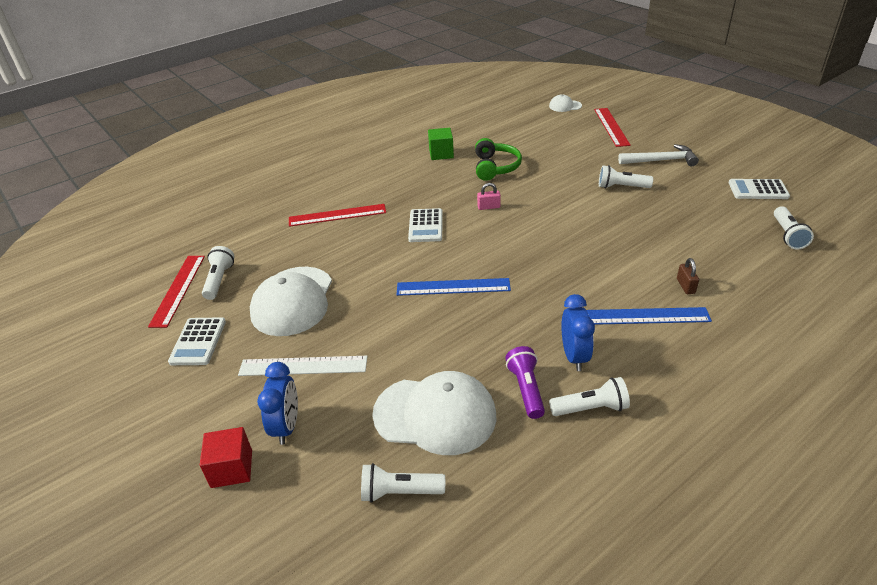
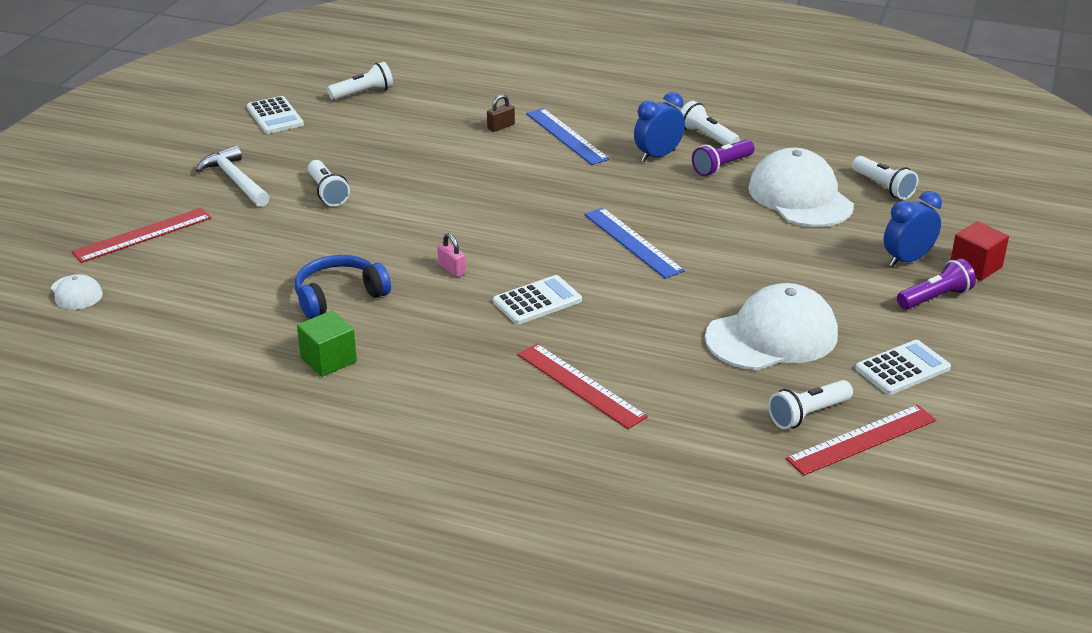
camera: 125 degrees left, 5 degrees down
white ruler [238,356,367,376] -> none
green headphones [475,138,522,181] -> blue headphones [295,255,391,319]
none -> purple flashlight [897,258,976,310]

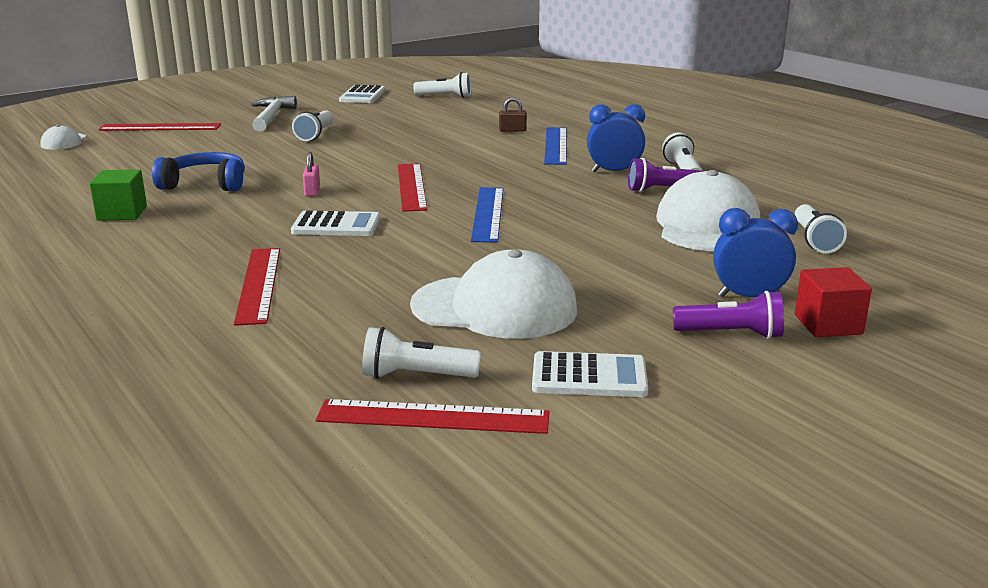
camera: 35 degrees right, 10 degrees down
none -> red ruler [398,164,428,212]

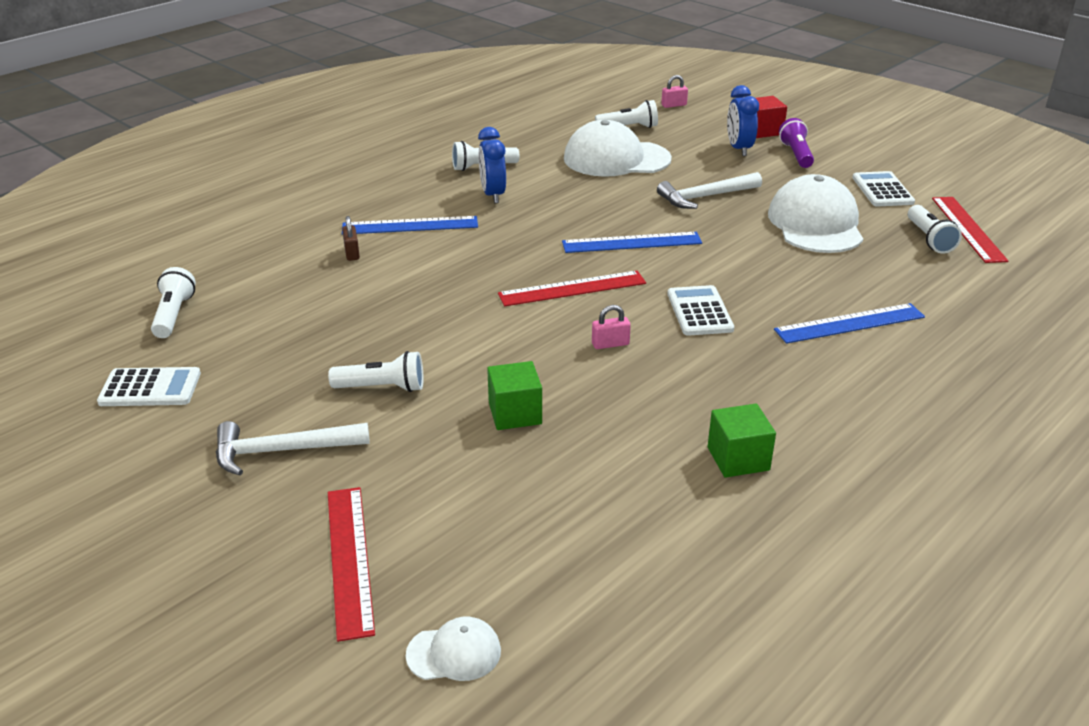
camera: 100 degrees left, 10 degrees up
blue headphones [152,152,245,191] -> none
red ruler [234,248,280,326] -> blue ruler [774,303,925,344]
purple flashlight [628,158,703,192] -> none
none -> green cube [487,361,542,430]
none -> white hammer [657,172,762,209]
none -> pink padlock [661,75,688,108]

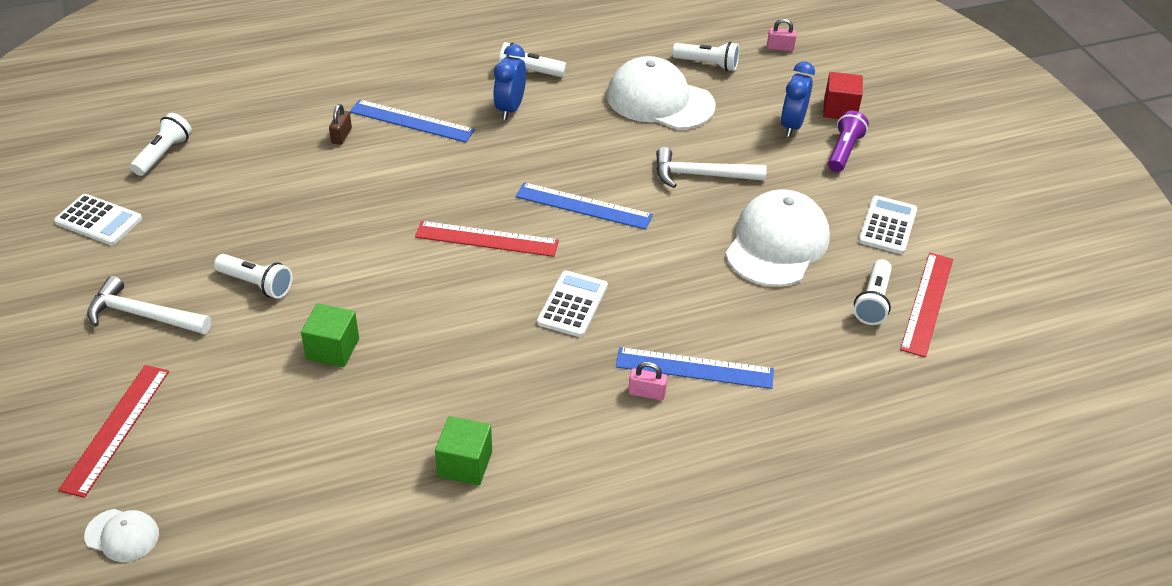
camera: 25 degrees right, 10 degrees up
pink padlock [592,305,631,349] -> pink padlock moved to [628,362,668,400]

